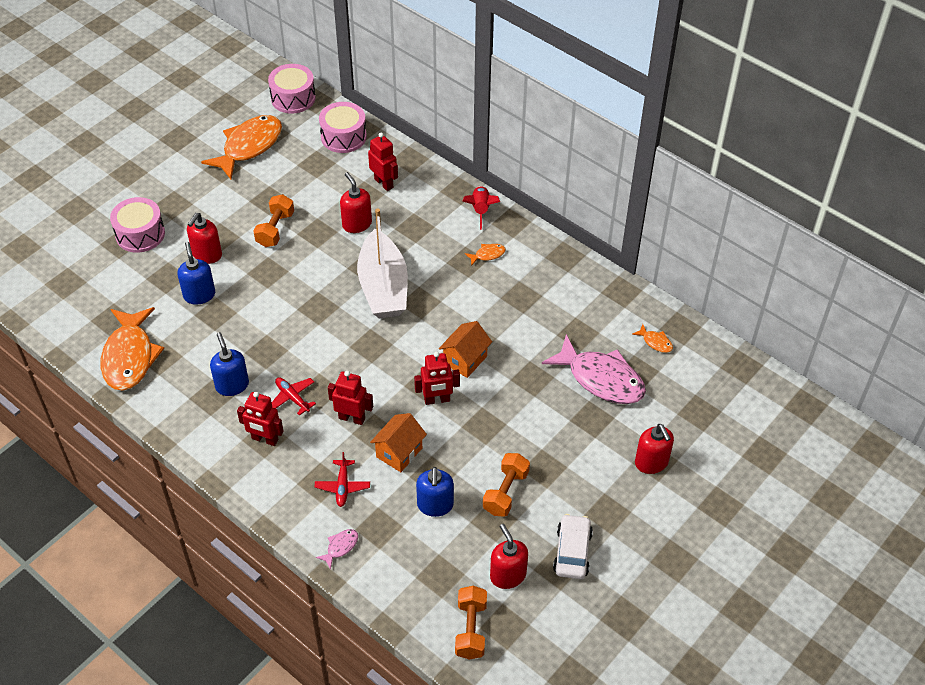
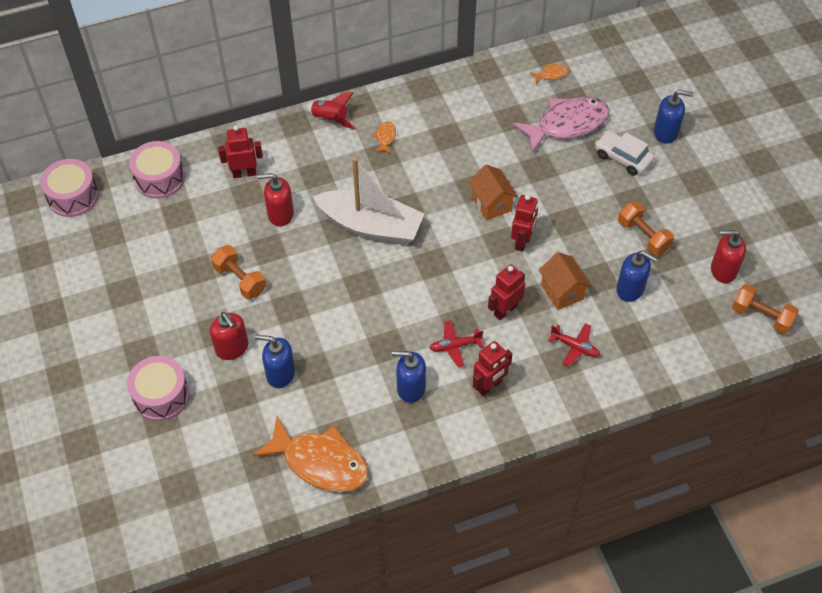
camera: 60 degrees left, 5 degrees up
orange fish [201,115,282,179] -> none
pink fish [316,529,358,569] -> none
white car [553,514,593,579] -> white car moved to [595,130,655,176]
red soap dispenser [635,424,674,474] -> blue soap dispenser [654,90,694,144]

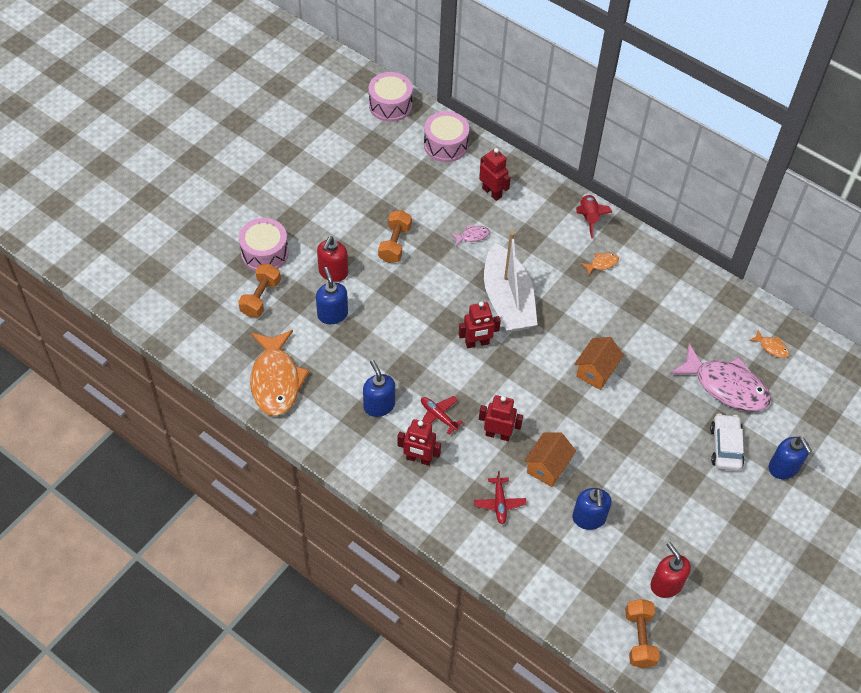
camera: 55 degrees right, 0 degrees up
red soap dispenser [257,173,294,227] -> pink fish [451,225,490,246]
red robot [511,195,538,252] -> red robot moved to [458,301,501,348]
orange dumbbell [618,202,674,256] -> orange dumbbell moved to [238,264,281,317]

